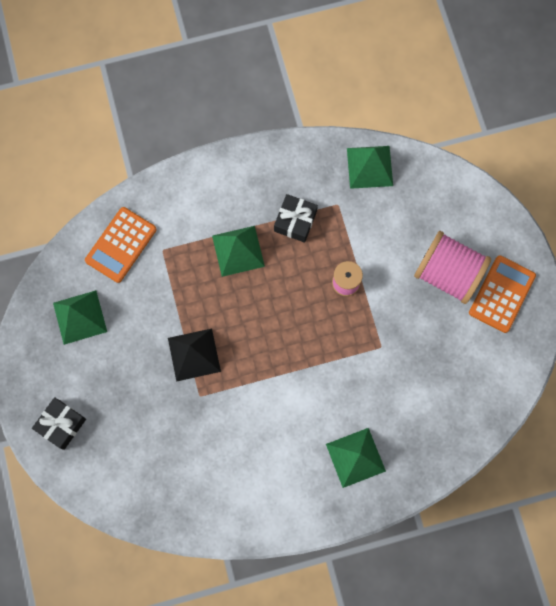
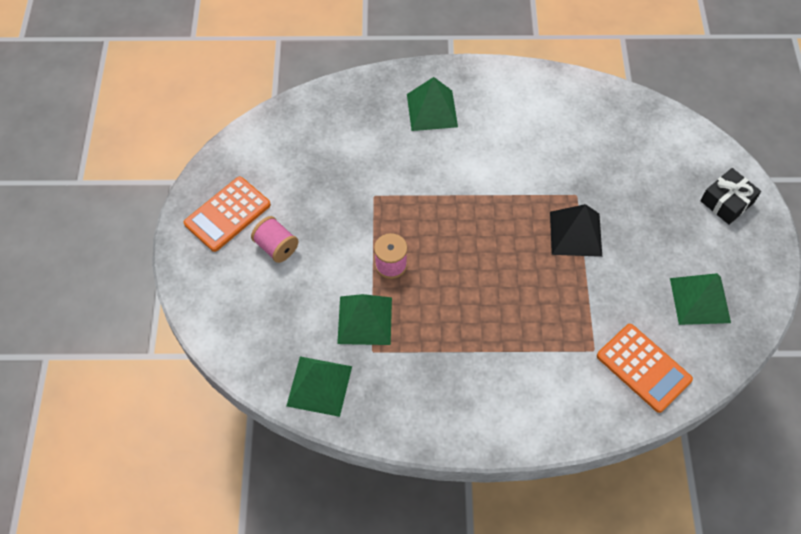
camera: 165 degrees left, 15 degrees down
orange calculator [85,207,157,283] -> orange calculator turned 90 degrees clockwise [597,324,693,413]
green pyramid [212,226,265,277] -> green pyramid moved to [337,294,392,345]
black gift [274,194,318,243] -> none
pink spool [414,231,491,304] -> pink spool [251,216,299,263], size x0.54

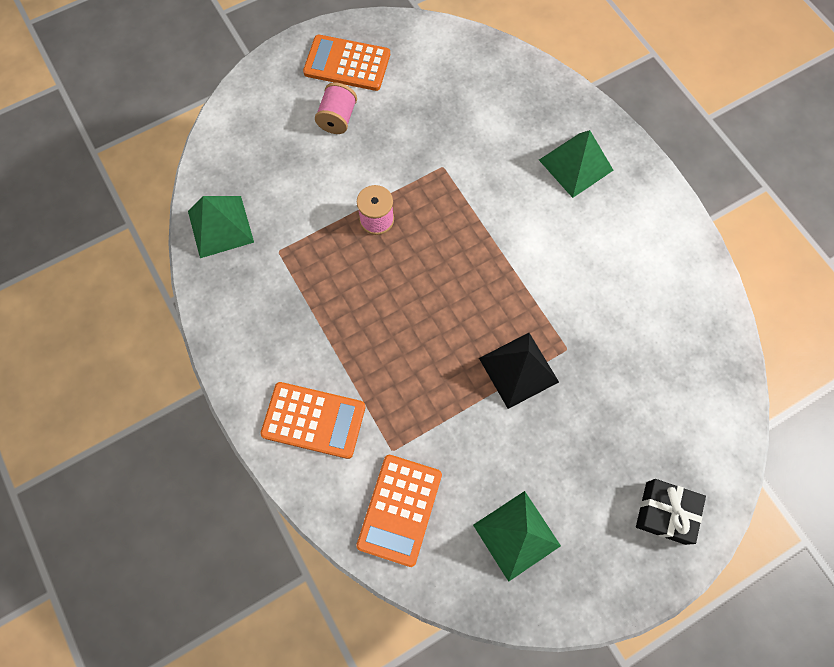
camera: 60 degrees right, 10 degrees up
green pyramid [337,294,392,345] -> none
none -> orange calculator [261,382,366,459]

